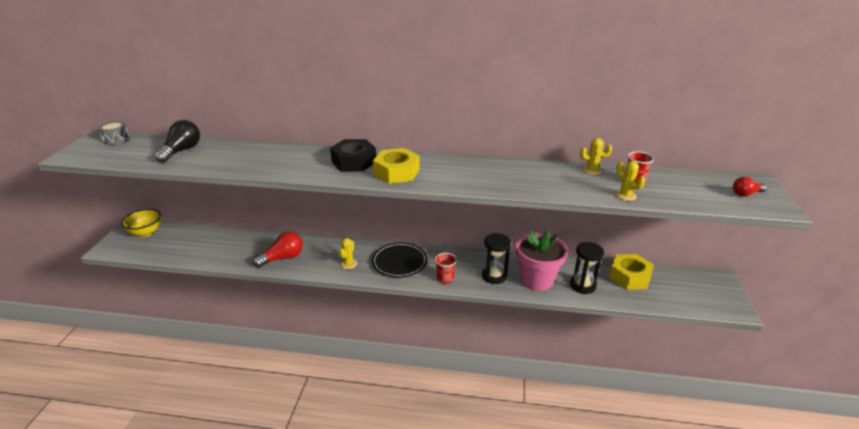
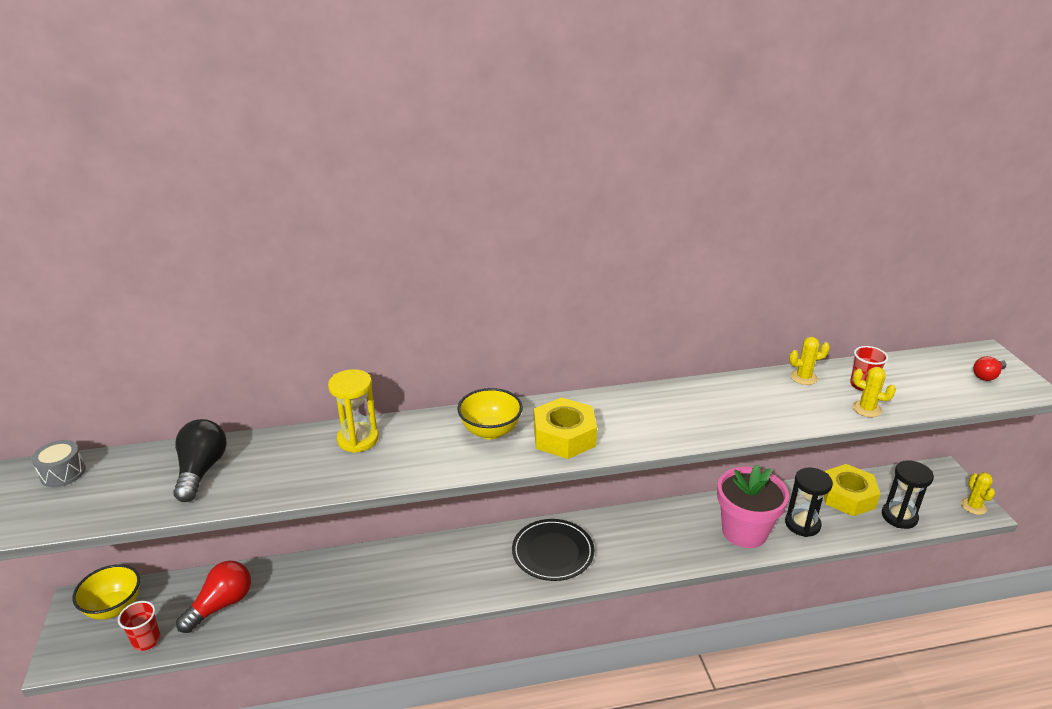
camera: 20 degrees left, 0 degrees up
red light bulb [253,232,303,267] -> red light bulb moved to [176,561,251,633]
black nut [330,139,376,171] -> yellow bowl [457,388,523,440]
yellow cactus [339,238,357,269] -> yellow cactus moved to [961,472,995,515]
red cup [435,253,457,284] -> red cup moved to [118,601,161,651]
black hourglass [482,233,511,284] -> black hourglass moved to [882,460,934,529]
none -> yellow hourglass [328,369,379,453]

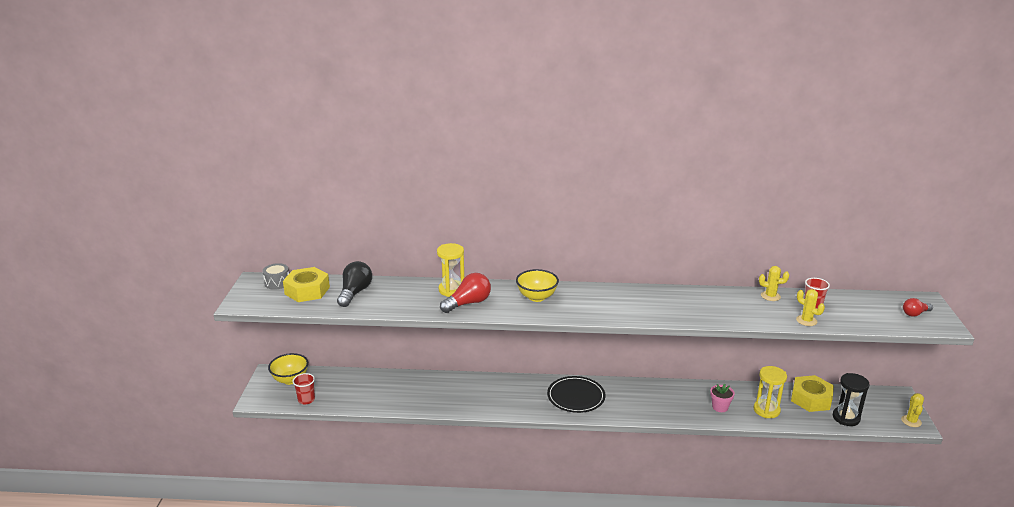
camera: 15 degrees right, 5 degrees down
red light bulb [176,561,251,633] -> red light bulb moved to [440,273,491,313]
yellow nut [534,397,597,459] -> yellow nut moved to [283,267,330,302]
pink flower pot [717,464,789,548] -> pink flower pot [710,384,735,412], size x0.47
black hourglass [785,468,833,537] -> yellow hourglass [754,366,787,418]

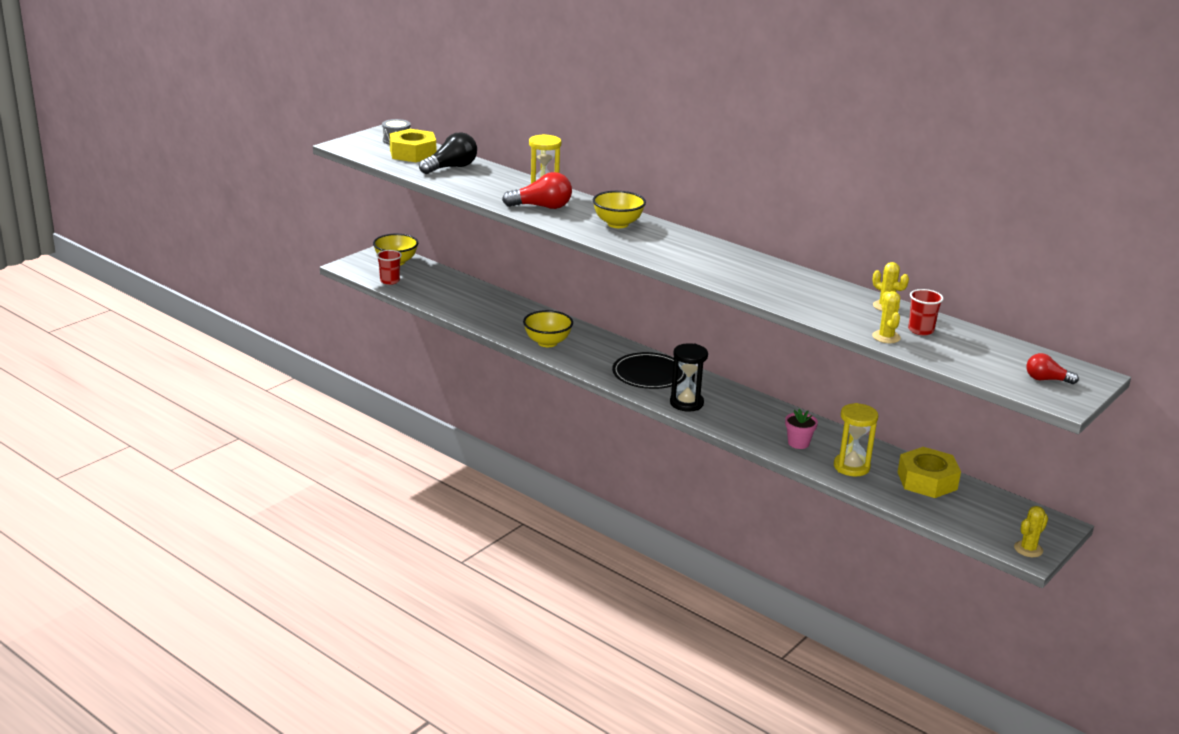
camera: 35 degrees right, 0 degrees up
black hourglass [833,373,869,426] -> black hourglass moved to [670,343,708,411]
none -> yellow bowl [523,310,573,347]

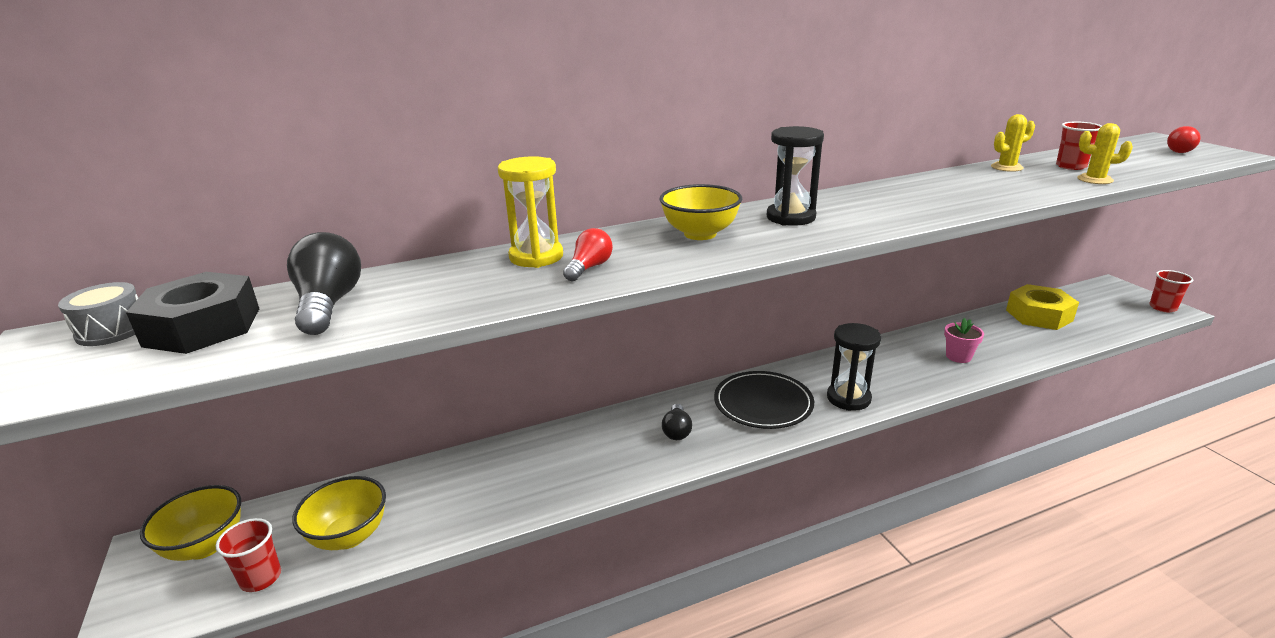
camera: 60 degrees left, 0 degrees up
yellow nut [389,129,436,162] -> black nut [126,272,259,354]
red light bulb [502,172,572,209] -> red light bulb [563,228,613,281], size x0.60
yellow bowl [523,310,573,347] -> yellow bowl moved to [292,476,386,550]
yellow hourglass [834,403,878,477] -> none
yellow cactus [1014,506,1048,557] -> red cup [1149,270,1193,312]
none -> black light bulb [662,404,692,440]
none -> black hourglass [767,126,824,226]

